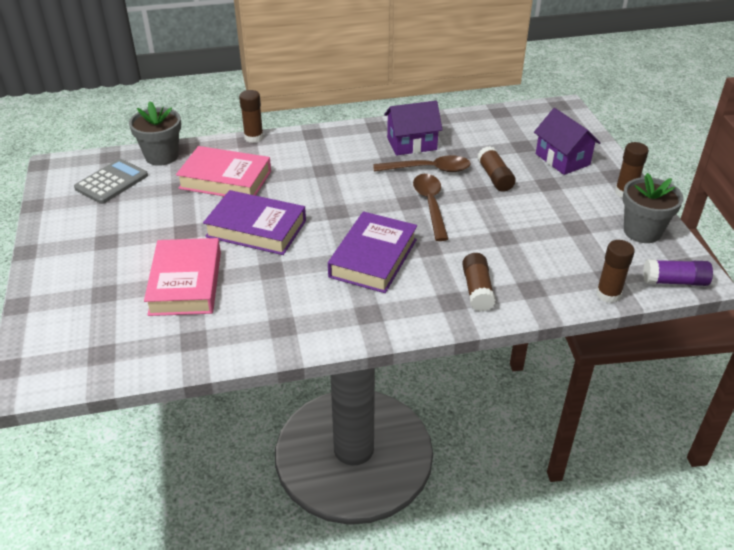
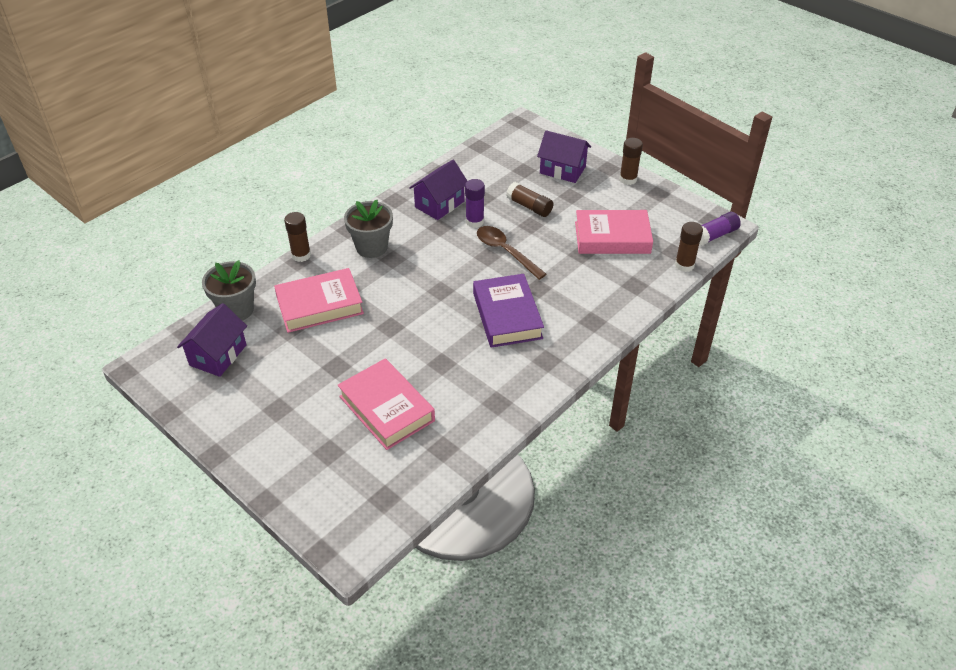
camera: 35 degrees left, 5 degrees up
grey calculator [74,159,148,204] -> purple house [177,303,247,377]
purple book [203,190,306,255] -> none
brown spoon [374,155,471,172] -> purple glue stick [465,179,485,228]
brown glue stick [462,253,496,312] -> none
grey flower pot [623,173,683,243] -> grey flower pot moved to [344,200,393,258]
none -> pink book [575,210,653,254]

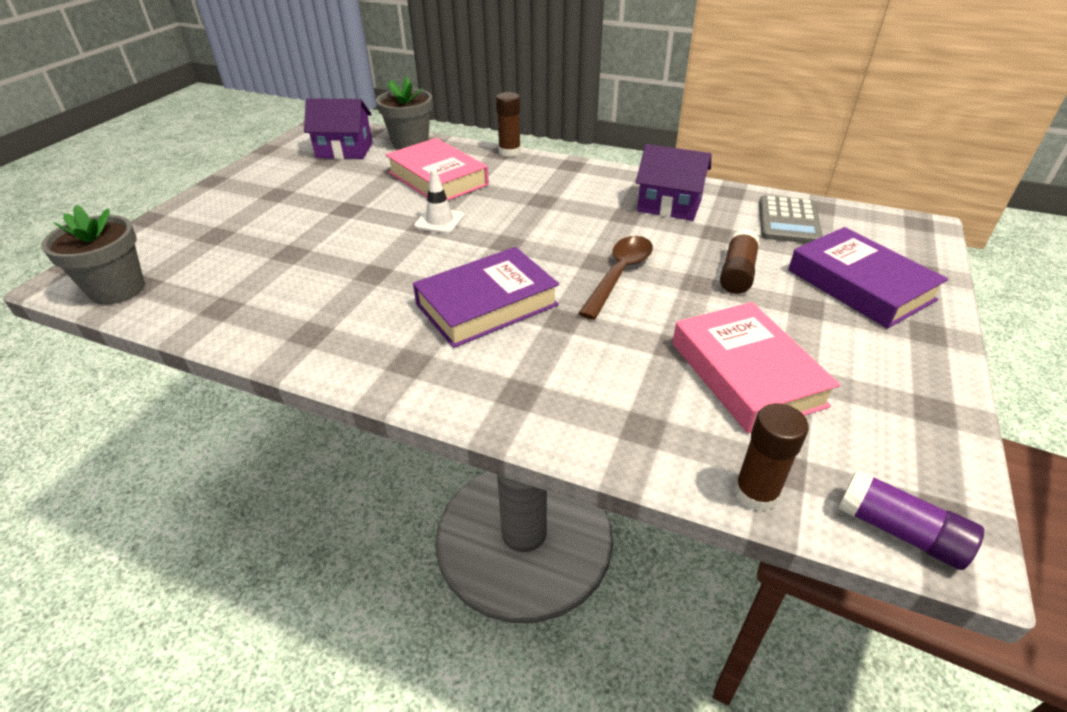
camera: 70 degrees right, 5 degrees down
pink book [338,358,435,450] -> none
grey flower pot [344,200,393,258] -> grey flower pot moved to [41,205,145,305]
purple glue stick [465,179,485,228] -> none
purple house [537,130,591,183] -> purple book [788,227,948,329]
brown glue stick [619,138,643,185] -> none
none -> white traffic cone [414,169,465,234]
none -> grey calculator [759,195,823,243]

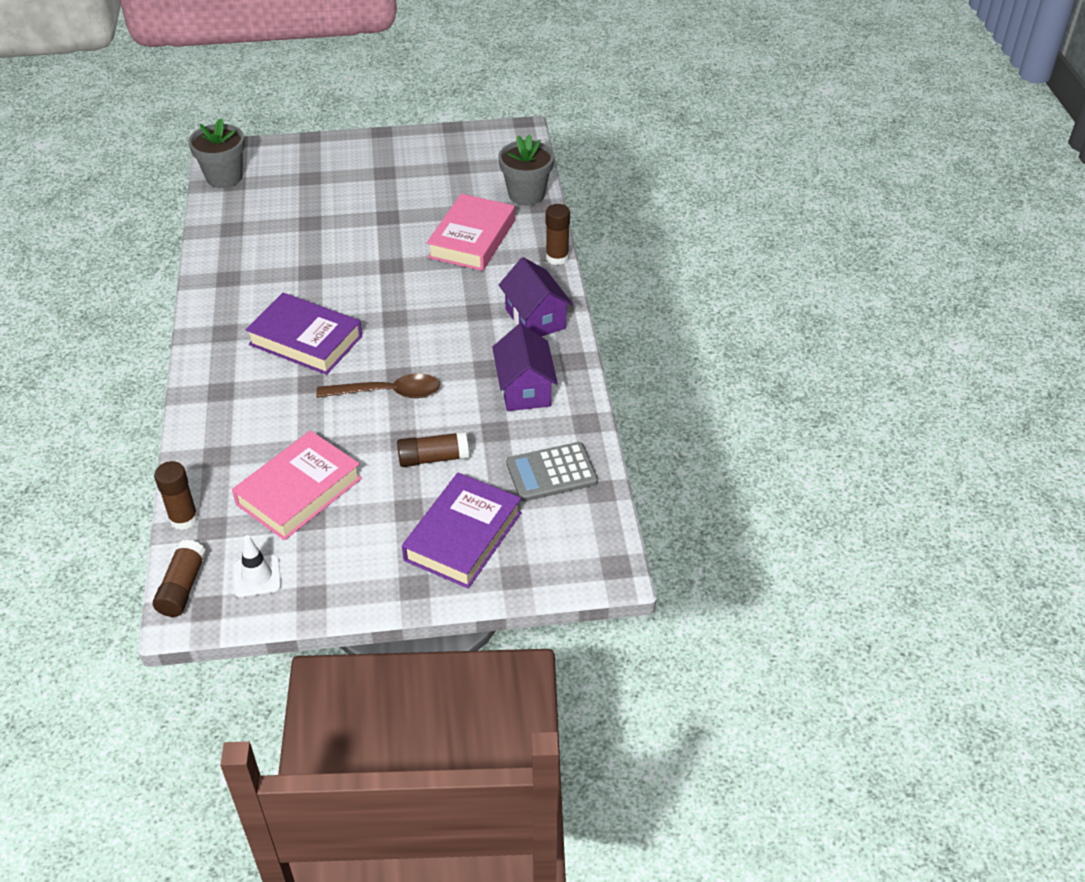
camera: 60 degrees right, 5 degrees up
purple house [304,98,373,159] -> purple house moved to [499,257,573,337]
white traffic cone [414,169,465,234] -> white traffic cone moved to [233,535,281,597]
purple glue stick [838,469,984,570] -> brown glue stick [153,540,206,617]

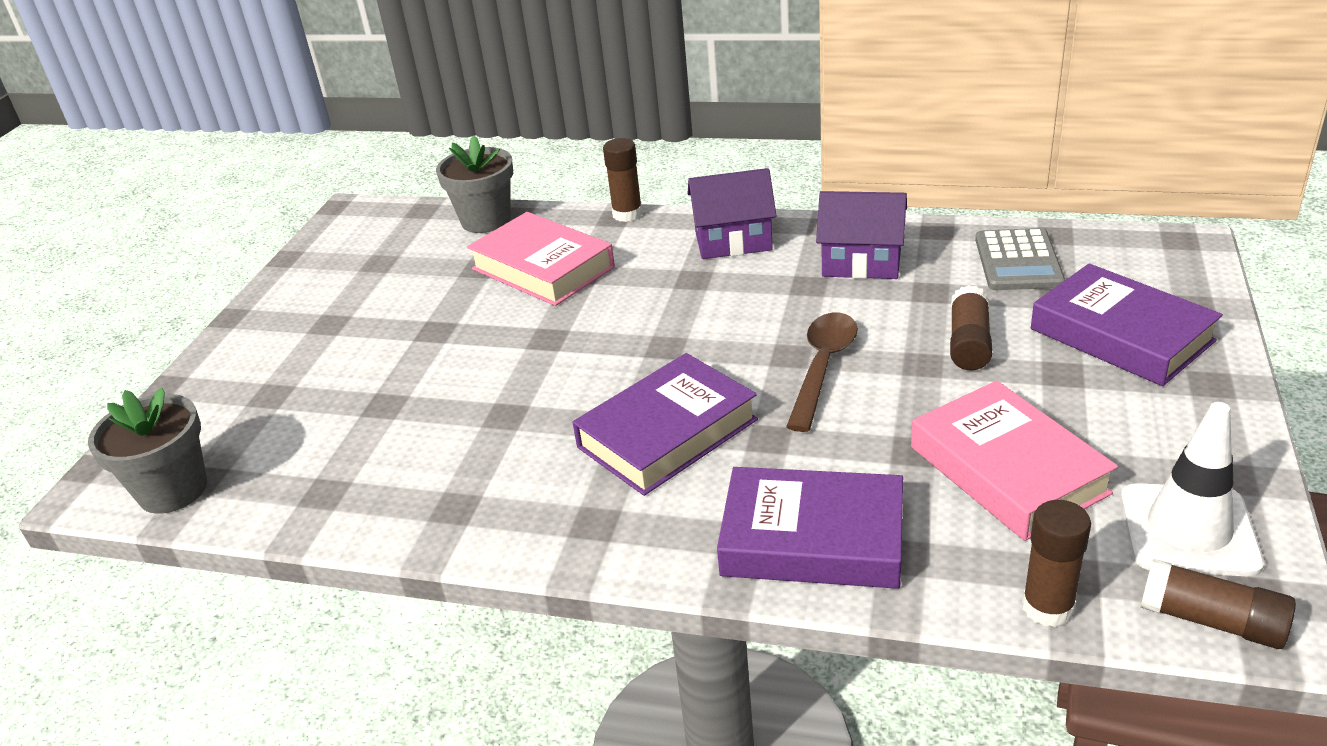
camera: 65 degrees left, 10 degrees down
white traffic cone [233,535,281,597] -> white traffic cone [1120,402,1264,577], size x1.60
none -> purple book [717,467,903,589]

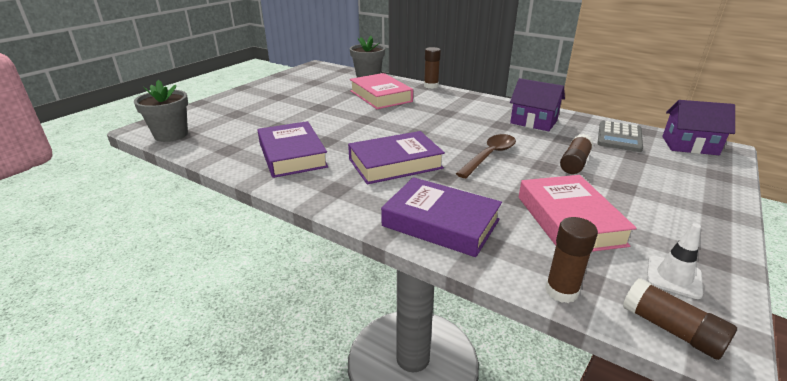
camera: 15 degrees right, 5 degrees down
purple house [687,168,777,259] -> purple house moved to [662,100,735,155]
purple book [1031,264,1223,386] -> purple book moved to [257,121,328,178]
white traffic cone [1120,402,1264,577] -> white traffic cone [647,223,703,299], size x0.62

